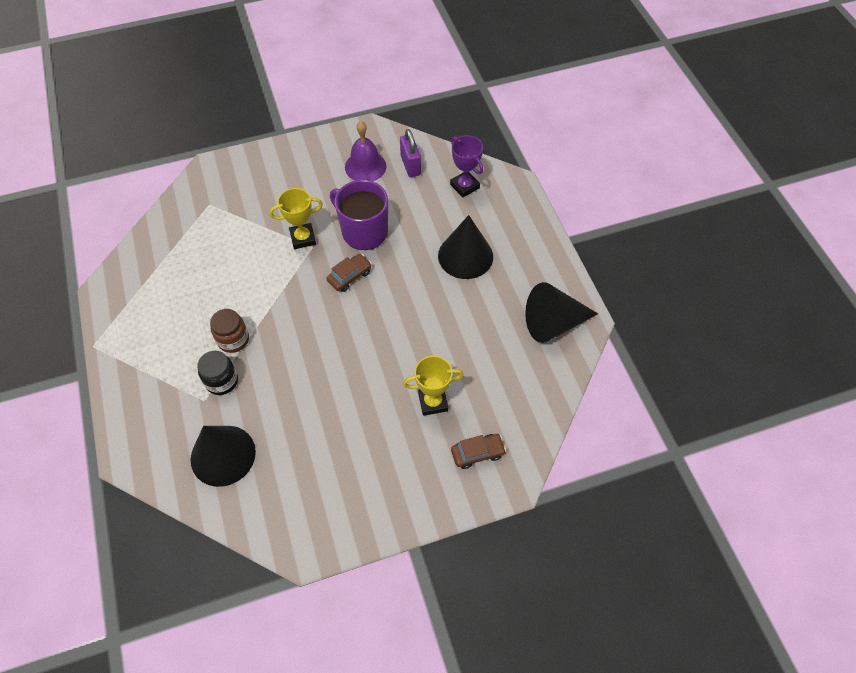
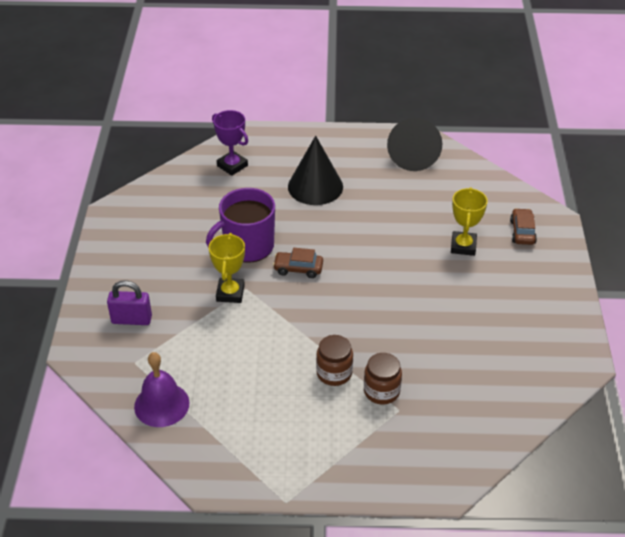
camera: 70 degrees left, 15 degrees down
black cone [190,426,256,487] -> none
black jar [197,351,238,395] -> brown jar [364,353,402,404]
brown car [326,254,372,292] -> brown car turned 60 degrees counterclockwise [273,248,323,278]
purple bell [345,121,386,181] -> purple bell moved to [134,352,189,427]
purple padlock [400,129,421,177] -> purple padlock moved to [107,280,152,325]
purple trophy [450,135,483,197] -> purple trophy turned 60 degrees clockwise [212,110,248,176]

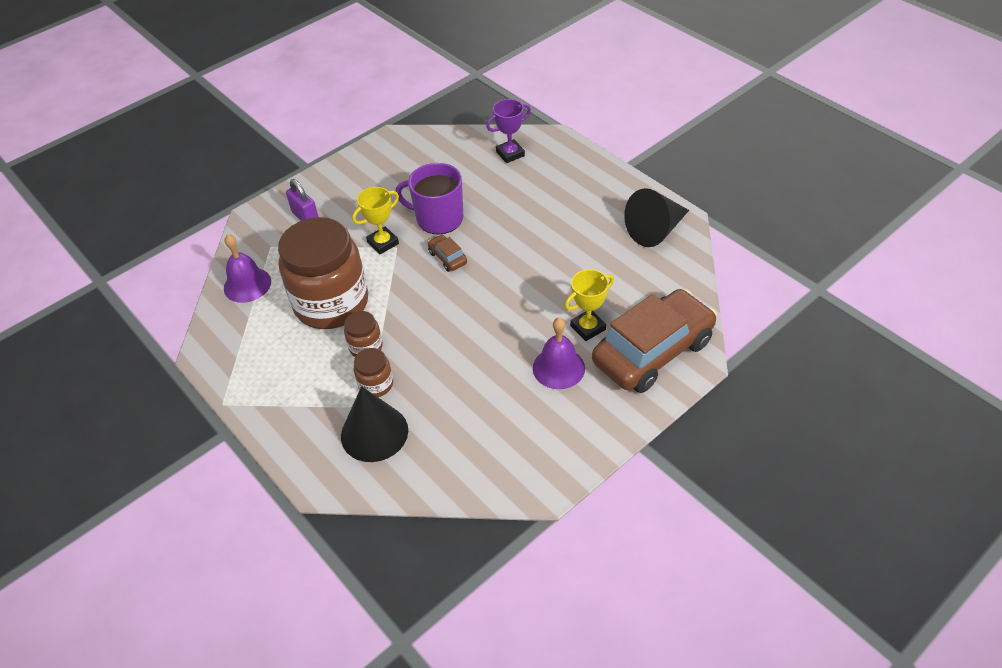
camera: 50 degrees right, 5 degrees up
purple trophy [212,110,248,176] -> purple trophy turned 60 degrees clockwise [486,99,531,163]
black cone [288,136,343,205] -> black cone moved to [341,386,408,462]
brown car [510,208,537,245] -> brown car [592,289,717,393], size x2.49
none -> brown jar [278,217,368,329]
none -> purple bell [533,318,585,389]

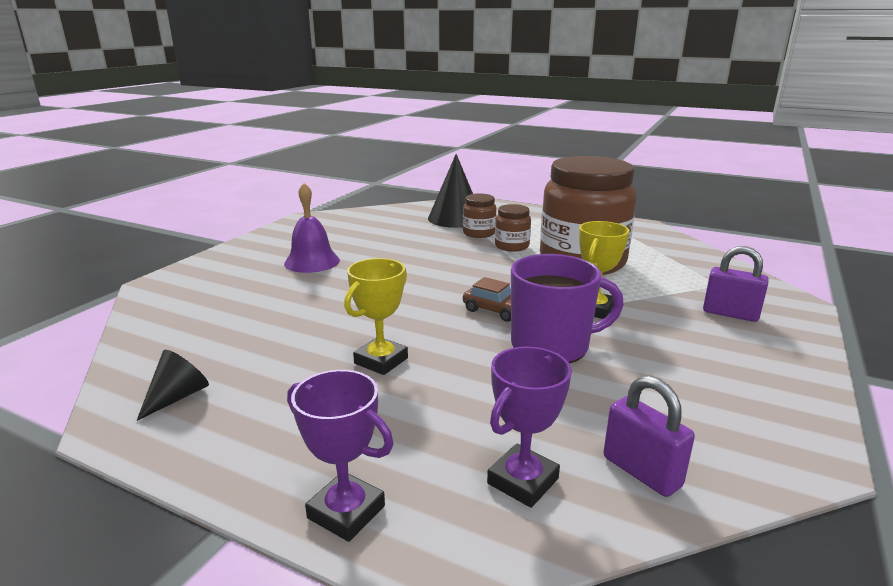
camera: 155 degrees right, 25 degrees down
purple bell [224,234,271,303] -> none
yellow trophy [565,269,614,341] -> yellow trophy moved to [344,258,408,375]
brown car [592,289,717,393] -> none
black cone [624,188,689,247] -> black cone [136,350,209,421], size x0.54
none -> purple trophy [287,370,393,542]
none -> purple padlock [603,375,695,497]

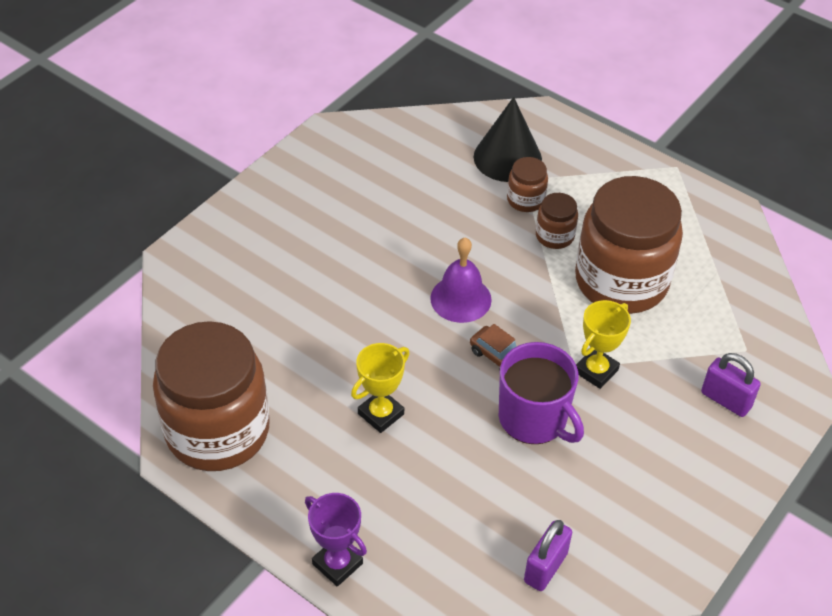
camera: 10 degrees right, 25 degrees up
black cone [136,350,209,421] -> brown jar [153,321,270,471]
purple bell [284,183,340,273] -> purple bell moved to [430,238,492,323]
purple trophy [487,347,572,508] -> none
purple mug [511,254,624,364] -> purple mug turned 45 degrees clockwise [499,342,584,444]
purple padlock [603,375,695,497] -> purple padlock turned 60 degrees clockwise [524,520,572,591]

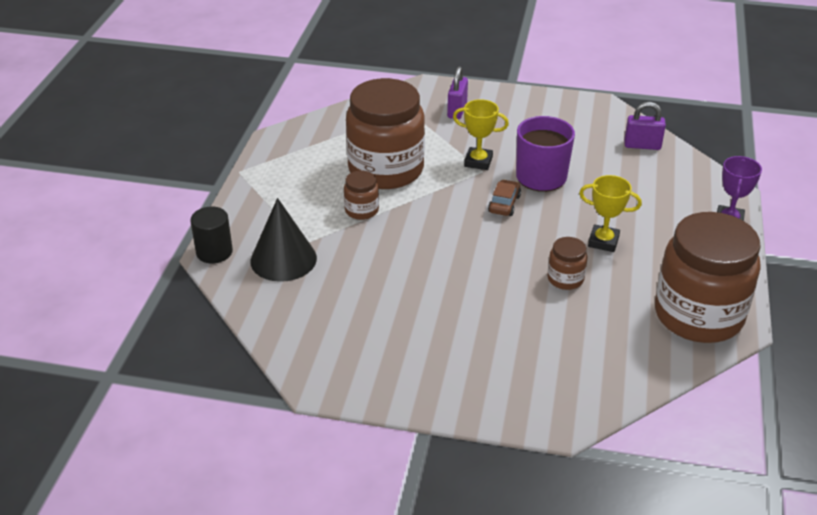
camera: 115 degrees left, 10 degrees down
purple bell [430,238,492,323] -> none
brown jar [507,157,548,212] -> brown jar moved to [547,237,587,290]
none -> black cylinder [190,207,233,263]

